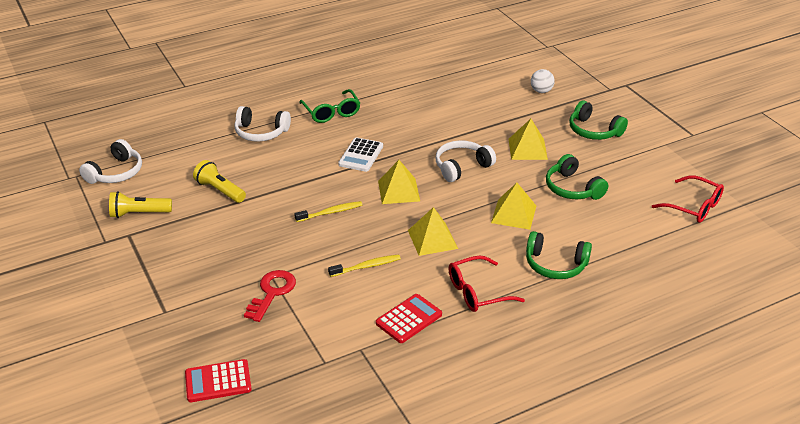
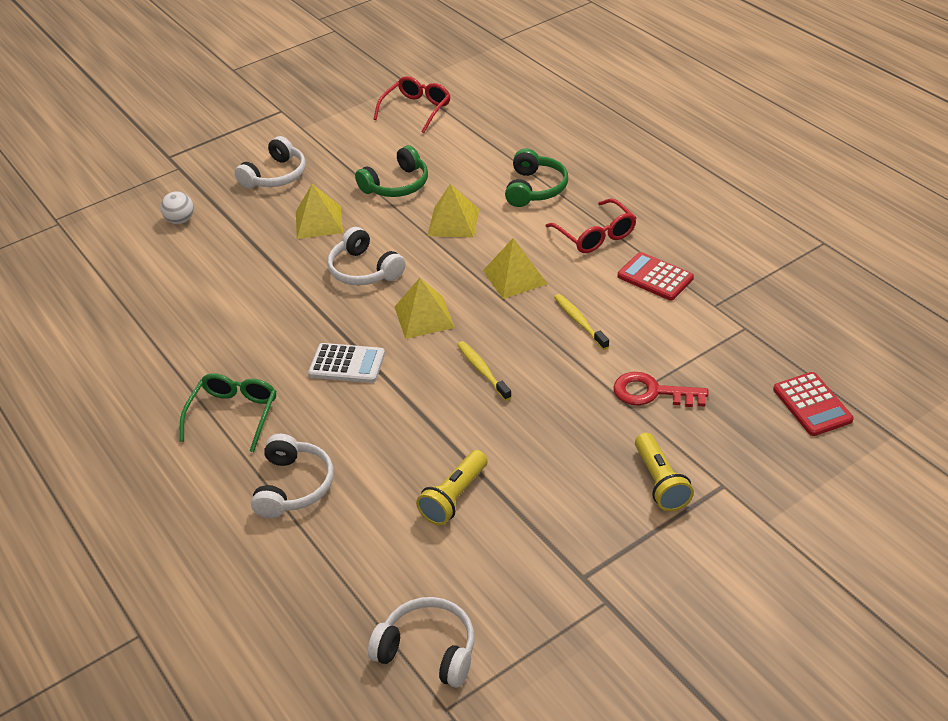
camera: 95 degrees left, 5 degrees up
yellow flashlight [109,191,172,218] -> yellow flashlight moved to [635,433,694,511]
green glasses [299,89,360,123] -> green glasses turned 45 degrees counterclockwise [180,373,276,452]
green headphones [569,101,628,140] -> white headphones [234,136,306,189]

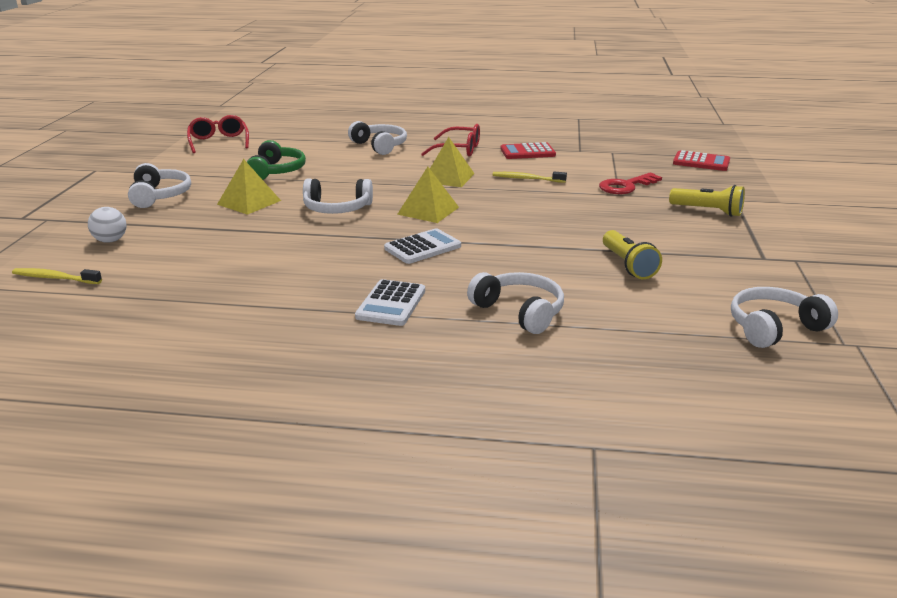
camera: 50 degrees left, 15 degrees down
green glasses [180,373,276,452] -> white calculator [355,279,425,326]
yellow pyramid [427,184,479,238] -> none
yellow toothbrush [457,341,512,401] -> yellow toothbrush moved to [12,268,102,284]
green headphones [505,149,568,207] -> white headphones [348,121,407,155]

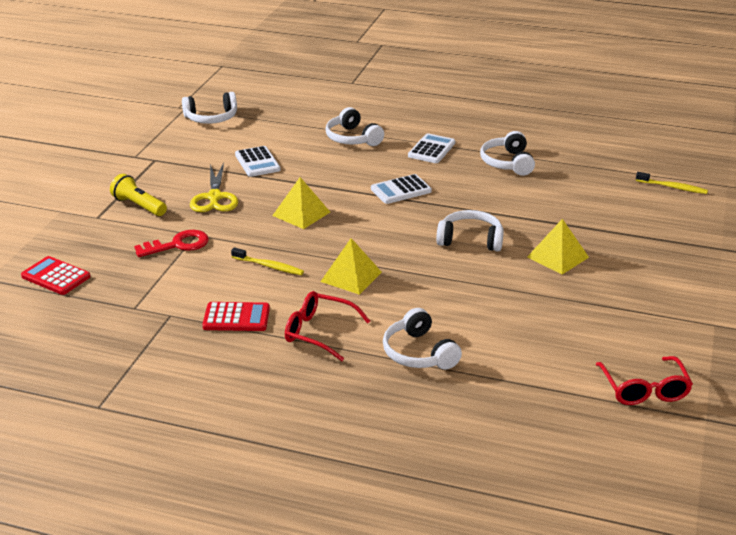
camera: 170 degrees left, 5 degrees up
white ball [88,207,127,243] -> none
white headphones [128,163,191,208] -> white headphones moved to [480,131,535,176]
green headphones [247,140,306,180] -> none
yellow pyramid [397,167,459,223] -> yellow pyramid moved to [272,177,330,229]
yellow flashlight [603,230,662,279] -> white calculator [235,146,281,177]
none -> yellow scissors [190,163,238,212]

